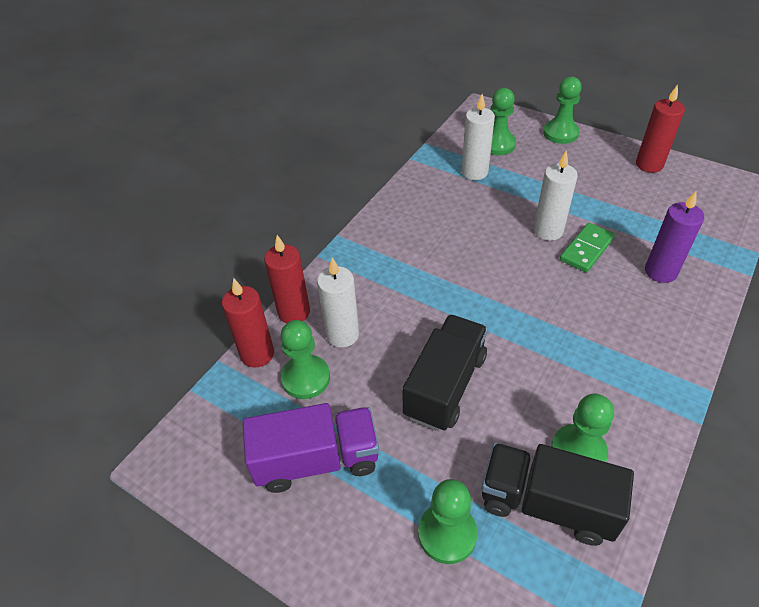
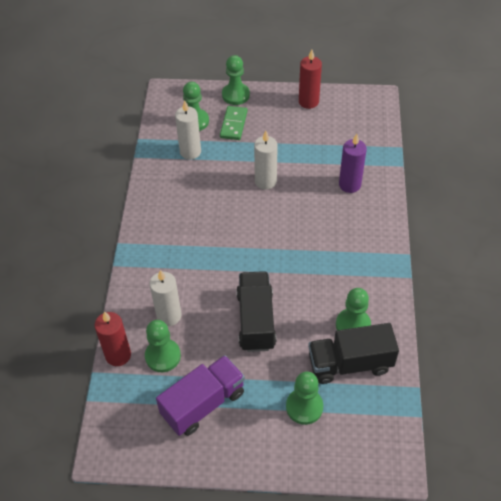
camera: 30 degrees left, 5 degrees up
red candle [264,235,310,323] -> none
green domino [560,223,615,273] -> green domino moved to [220,106,247,140]

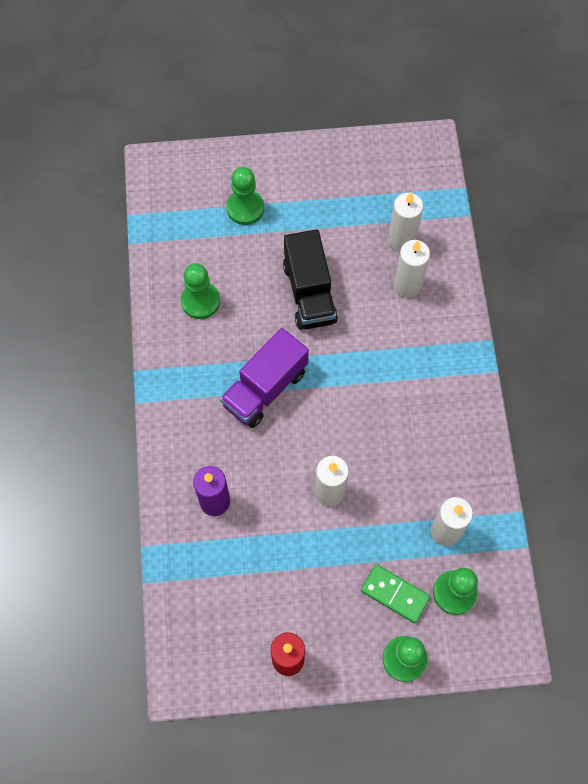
camera: 170 degrees right, 15 degrees up
red candle [95,311,131,366] -> none
green pawn [145,320,181,372] -> white candle [388,192,423,252]
purple truck [156,355,245,436] -> purple truck moved to [220,328,309,428]
green domino [220,106,247,140] -> green domino turned 60 degrees counterclockwise [361,564,430,623]
black truck [308,323,399,384] -> none

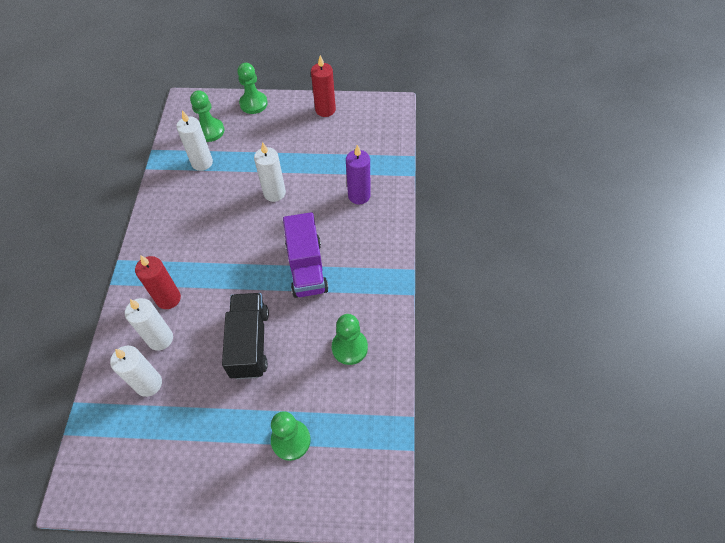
camera: 170 degrees left, 10 degrees down
purple truck [220,328,309,428] -> purple truck turned 120 degrees clockwise [283,212,328,298]
green domino [361,564,430,623] -> none
none -> red candle [135,255,181,309]

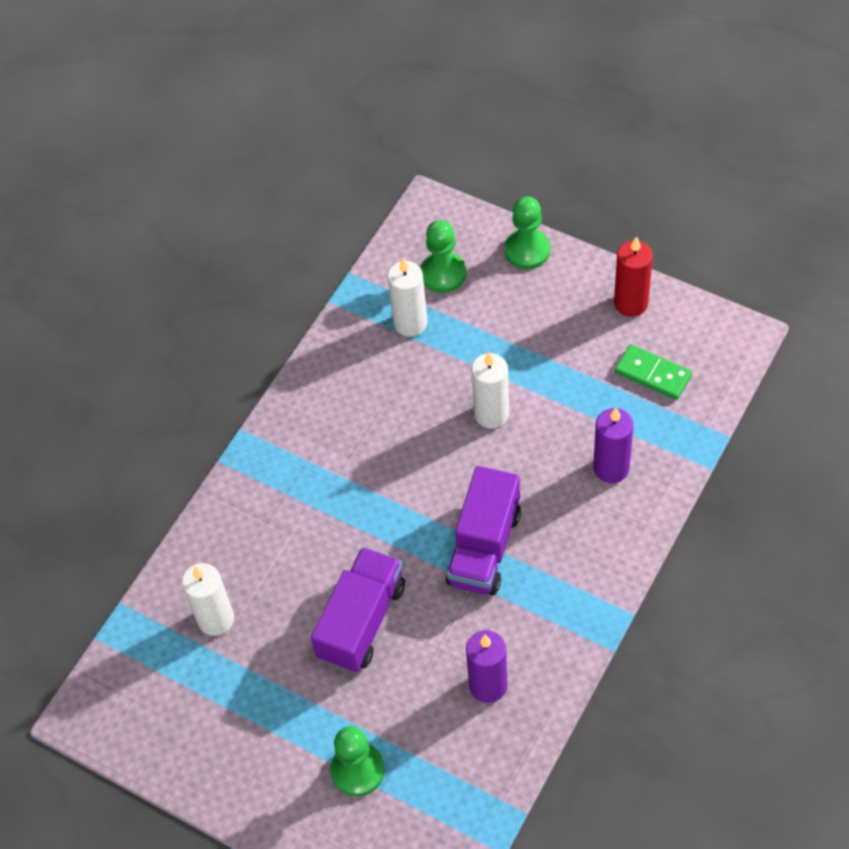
camera: 30 degrees right, 0 degrees up
white candle [125,298,173,351] -> none
red candle [135,255,181,309] -> none
black truck [222,293,269,379] -> purple truck [311,547,405,672]
green pawn [332,314,368,365] -> purple candle [466,630,508,703]
none -> green domino [615,344,692,400]

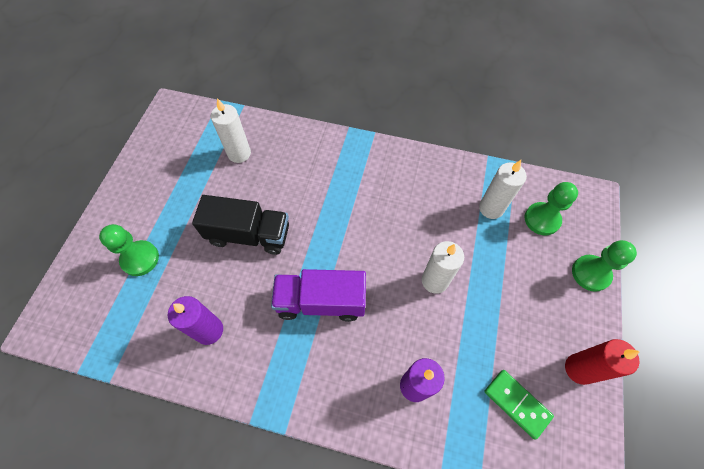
camera: 70 degrees right, 5 degrees up
purple truck [311,547,405,672] -> black truck [192,195,289,255]
green domino [615,344,692,400] -> green domino turned 60 degrees counterclockwise [484,370,554,440]

